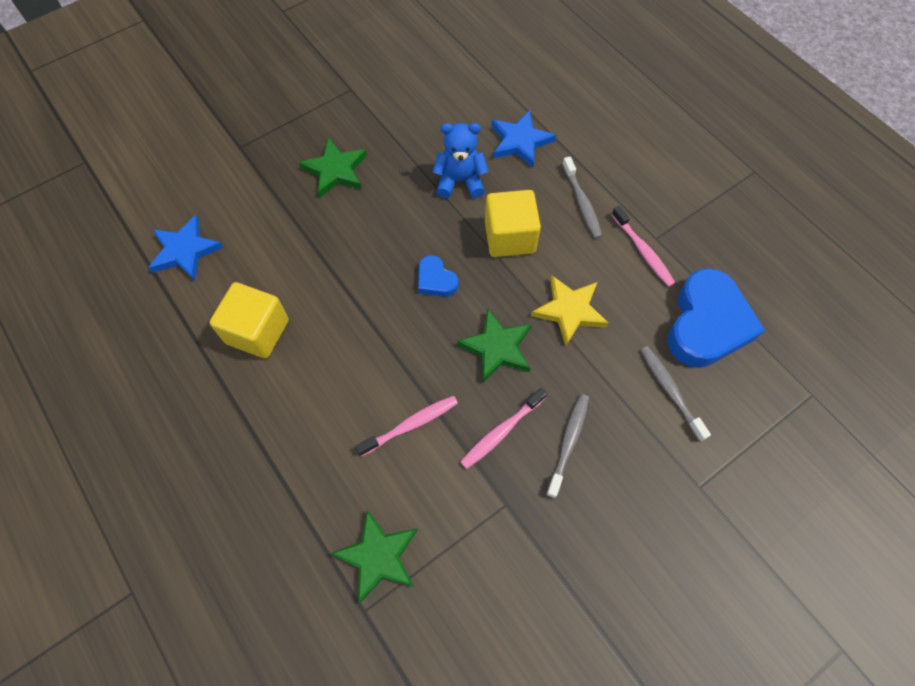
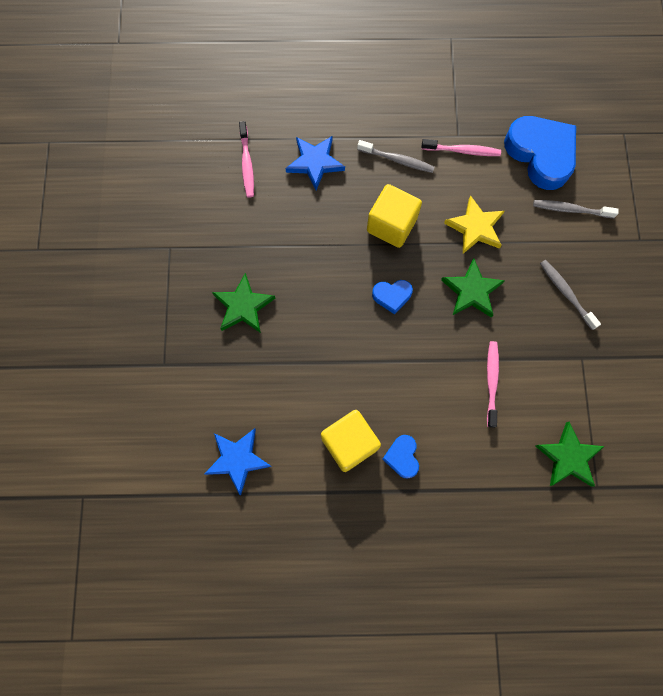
camera: 55 degrees left, 10 degrees up
blue teddy bear [432,123,489,198] -> none
pink toothbrush [460,388,547,469] -> pink toothbrush moved to [239,121,254,198]
none -> blue heart [382,435,419,479]

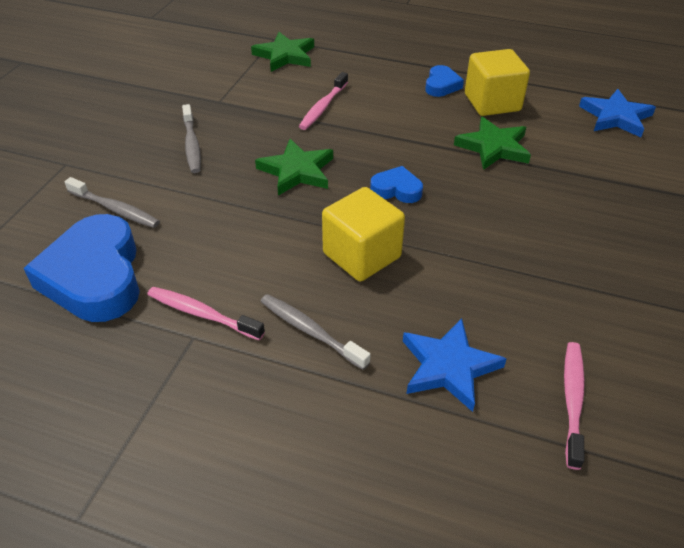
camera: 160 degrees left, 30 degrees down
green star [212,273,275,333] -> green star moved to [454,117,531,170]
yellow star [444,195,505,254] -> none

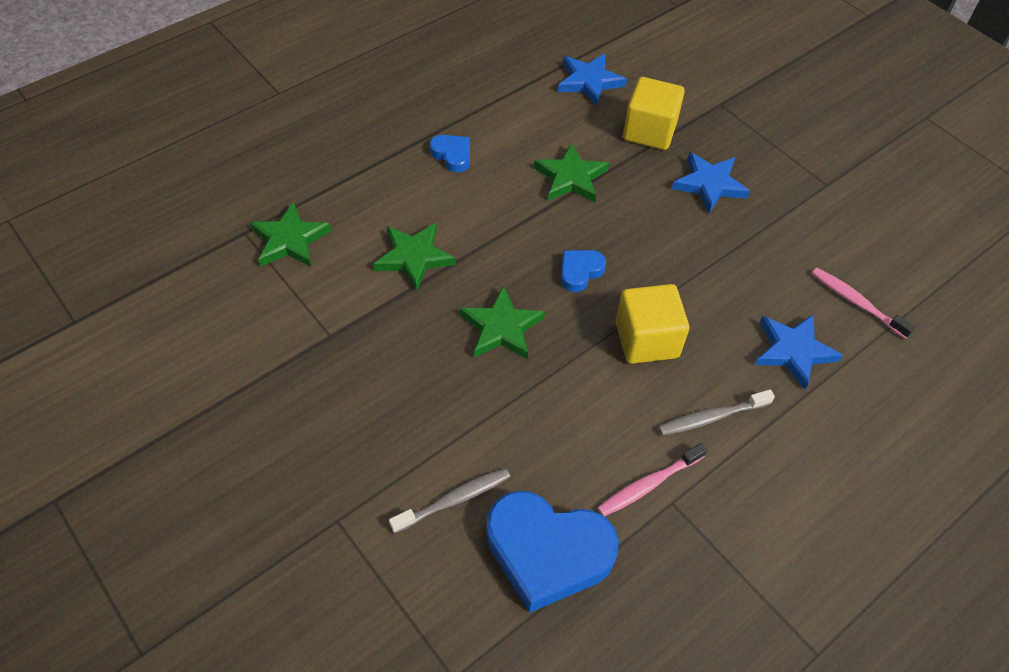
camera: 60 degrees left, 10 degrees up
grey toothbrush [182,104,201,173] -> none
pink toothbrush [299,72,348,130] -> green star [373,223,455,291]
yellow cube [465,49,530,116] -> yellow cube moved to [623,77,685,150]
none -> blue star [672,152,750,213]

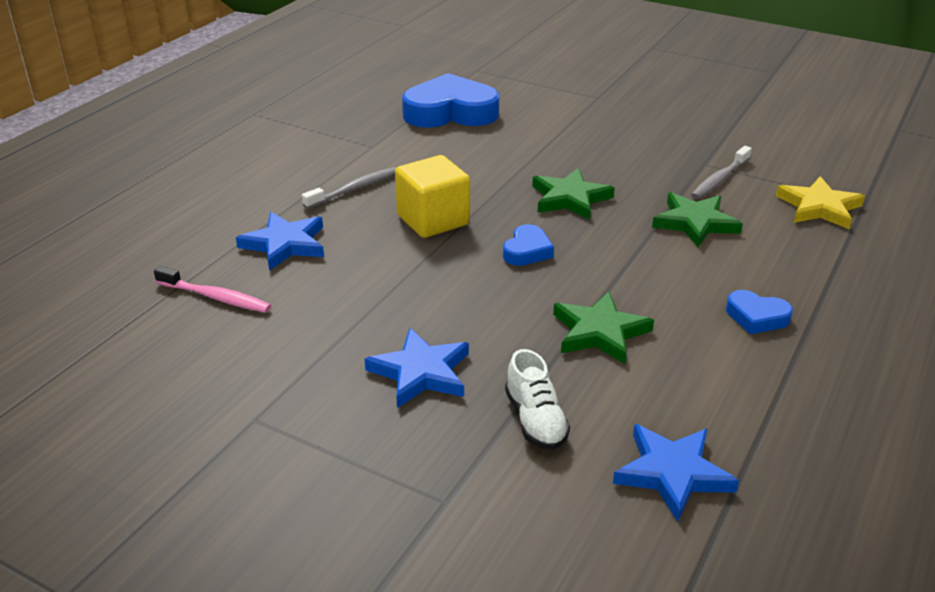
camera: 160 degrees right, 20 degrees down
green star [250,202,331,267] -> yellow star [776,176,865,229]
grey toothbrush [389,468,510,533] -> grey toothbrush moved to [691,146,752,199]
pink toothbrush [597,443,707,517] -> none
yellow cube [623,77,685,150] -> white shoe [505,349,570,450]

